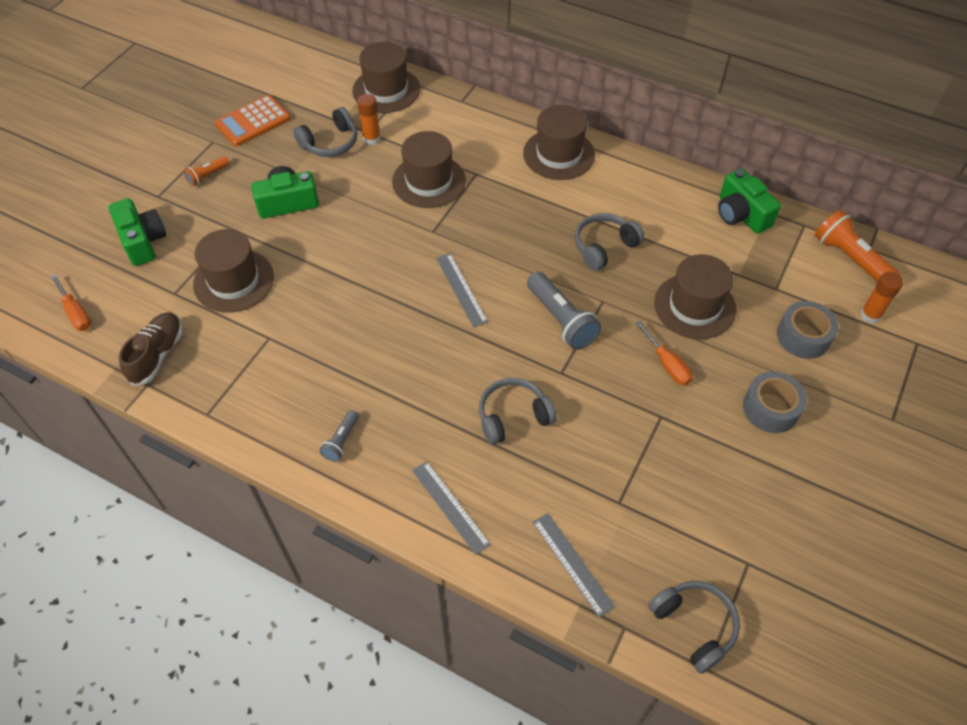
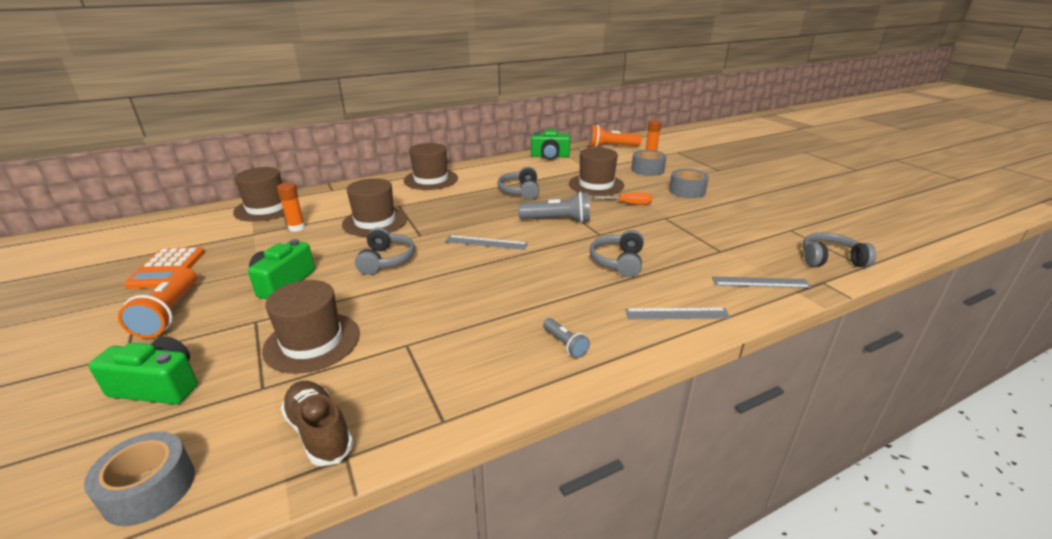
camera: 55 degrees left, 25 degrees down
orange screwdriver [50,274,91,331] -> grey tape [84,431,195,526]
orange flashlight [184,156,229,186] -> orange flashlight [118,268,197,338], size x1.84
grey headphones [294,107,357,157] -> grey headphones moved to [355,227,415,275]

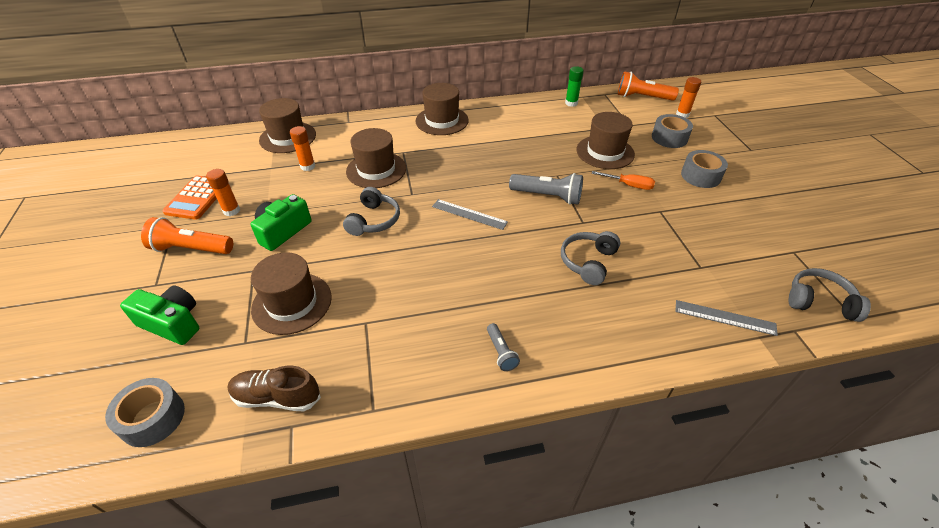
camera: 15 degrees right, 15 degrees up
orange flashlight [118,268,197,338] -> orange flashlight turned 90 degrees clockwise [141,217,233,254]
brown shoe [281,381,353,466] -> brown shoe turned 60 degrees counterclockwise [228,366,321,411]
grey headphones [497,167,539,200] -> none
green camera [531,129,570,160] -> green glue stick [565,66,584,107]
grey ruler [625,308,731,319] -> none
none -> orange glue stick [206,169,240,216]

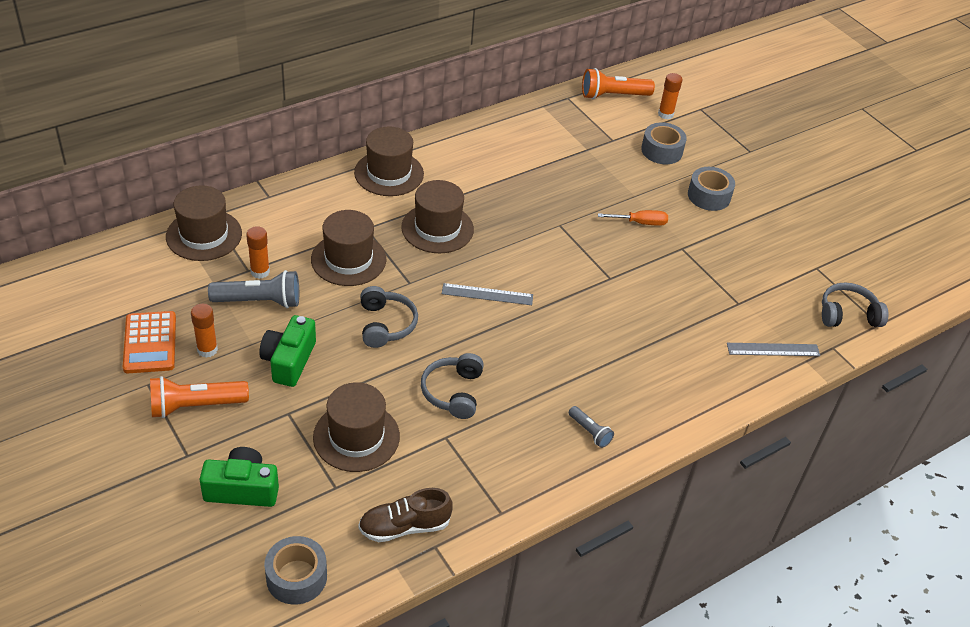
camera: 25 degrees left, 0 degrees up
grey flashlight [509,173,583,205] -> grey flashlight moved to [208,270,299,308]
grey headphones [561,231,621,285] -> grey headphones moved to [421,353,484,419]
green glue stick [565,66,584,107] -> none
brown hat [576,112,635,169] -> brown hat moved to [401,180,474,253]

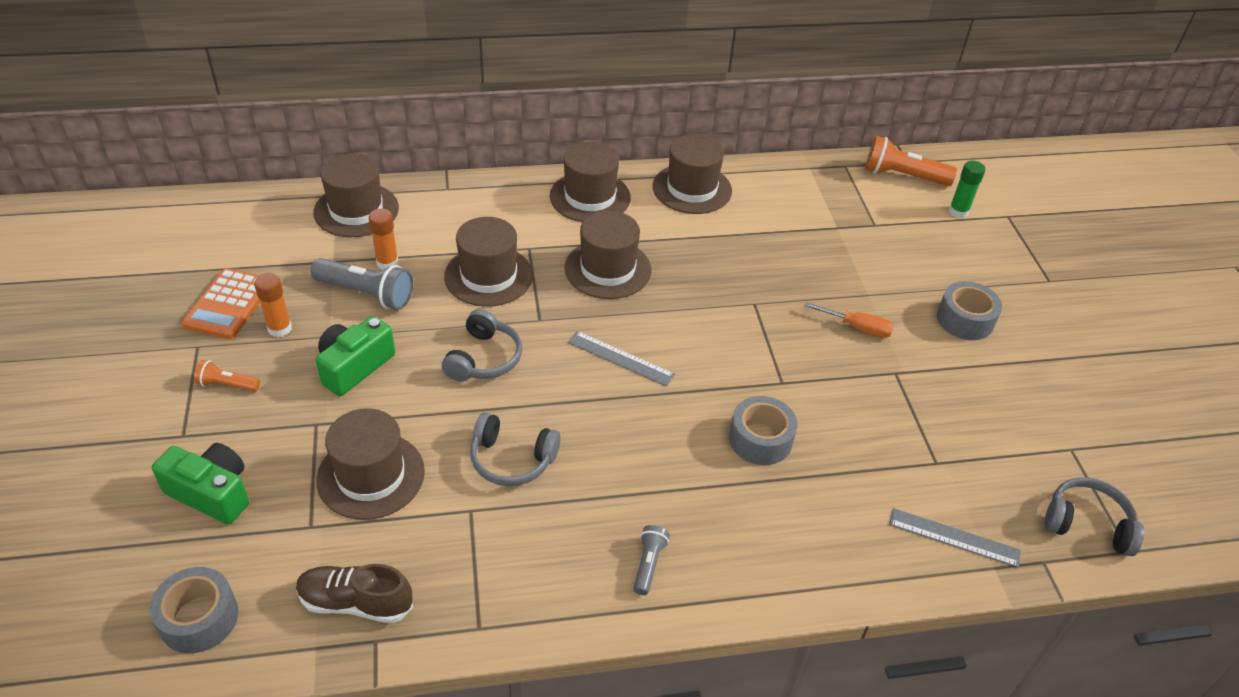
camera: 25 degrees right, 0 degrees up
orange flashlight [150,376,249,418] -> orange flashlight [194,360,260,392], size x0.54
grey headphones [421,353,484,419] -> grey headphones turned 105 degrees counterclockwise [470,413,561,486]
grey flashlight [569,406,614,448] -> grey flashlight turned 150 degrees counterclockwise [634,525,670,595]
grey tape [641,122,687,164] -> grey tape moved to [729,396,797,465]
orange glue stick [658,73,682,119] -> green glue stick [949,161,986,218]
none -> brown hat [653,134,732,214]

